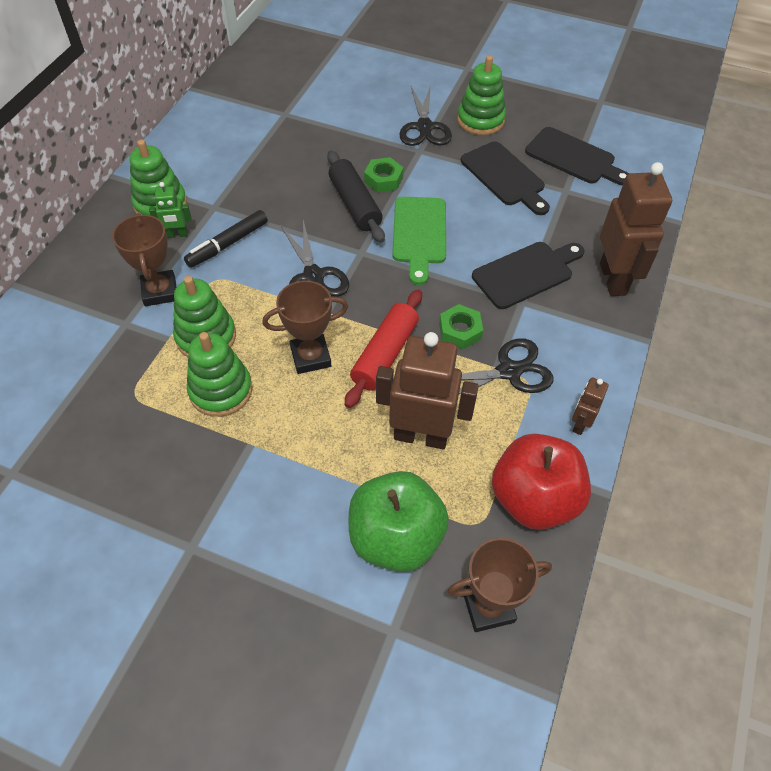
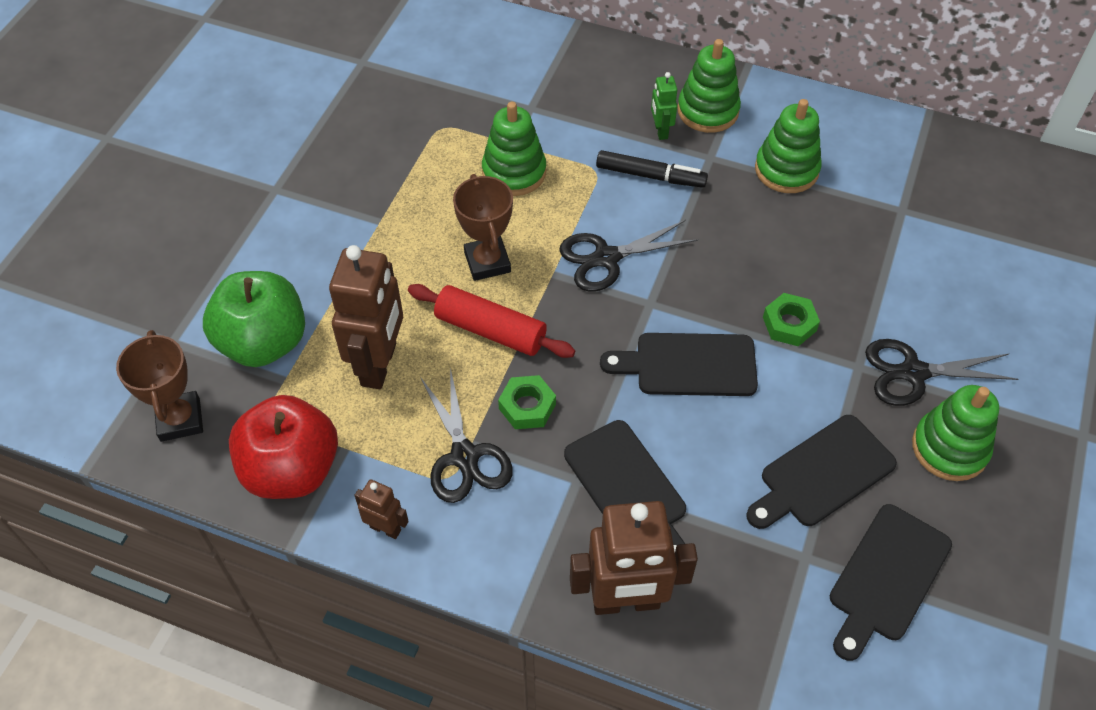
camera: 90 degrees right, 0 degrees up
brown trophy [112,213,176,306] -> none
black marker [184,210,268,268] -> black marker turned 150 degrees clockwise [596,150,708,188]
green stacking toy [187,332,253,417] -> green stacking toy moved to [755,99,822,193]
black rolling pin [327,151,385,243] -> none
green cutting board [392,197,446,285] -> black cutting board [600,333,758,396]

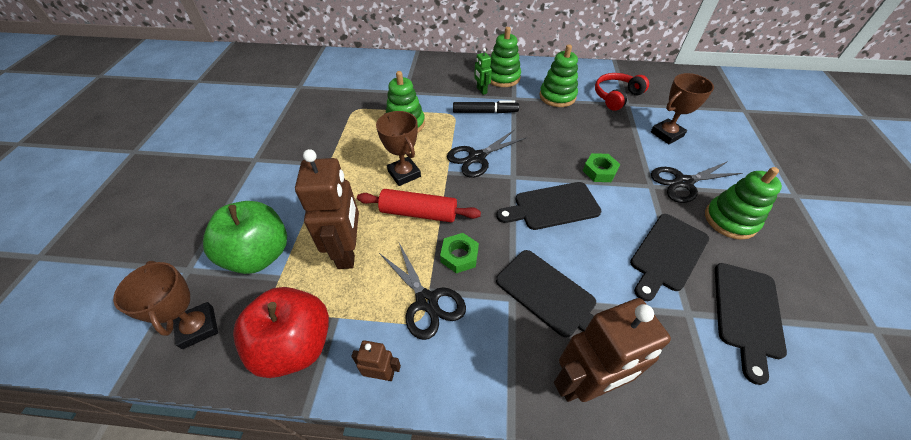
camera: 15 degrees left, 5 degrees down
none -> red headphones [595,73,649,111]
none -> brown trophy [651,73,714,144]

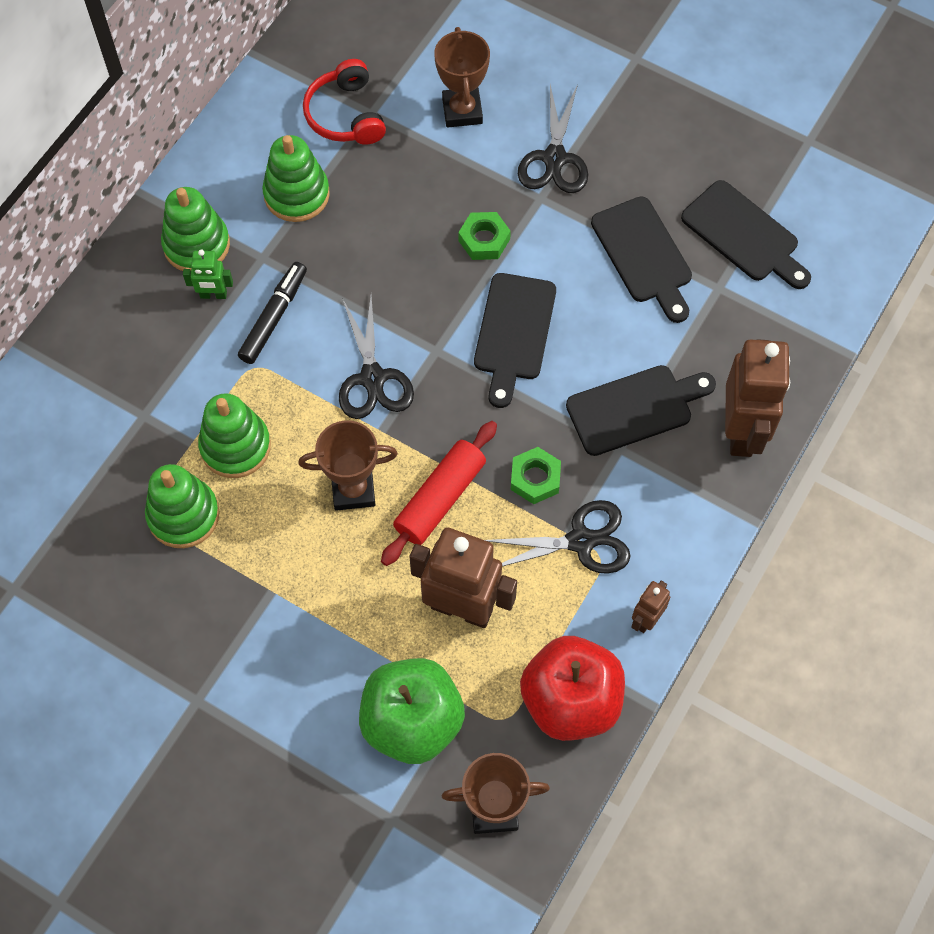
camera: 65 degrees left, 15 degrees up
green stacking toy [705,167,782,240] -> green stacking toy moved to [145,464,219,548]

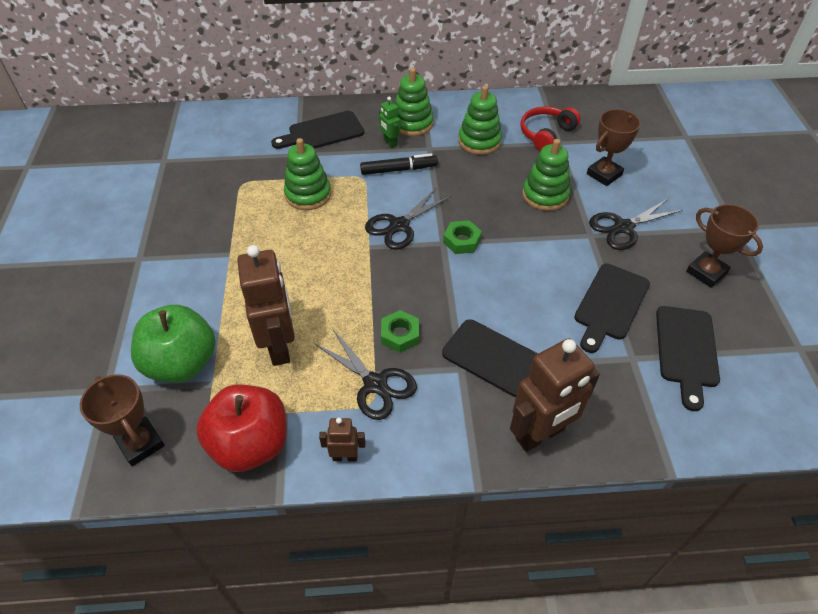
camera: 55 degrees right, 15 degrees down
green stacking toy [145,464,219,548] -> green stacking toy moved to [522,139,571,211]
brown trophy [298,421,398,511] -> brown trophy moved to [686,204,763,288]
red rolling pin [381,421,497,566] -> none
green nut [458,212,511,260] -> green nut moved to [443,220,482,254]
black cutting board [474,273,556,408] -> black cutting board moved to [271,111,364,149]

